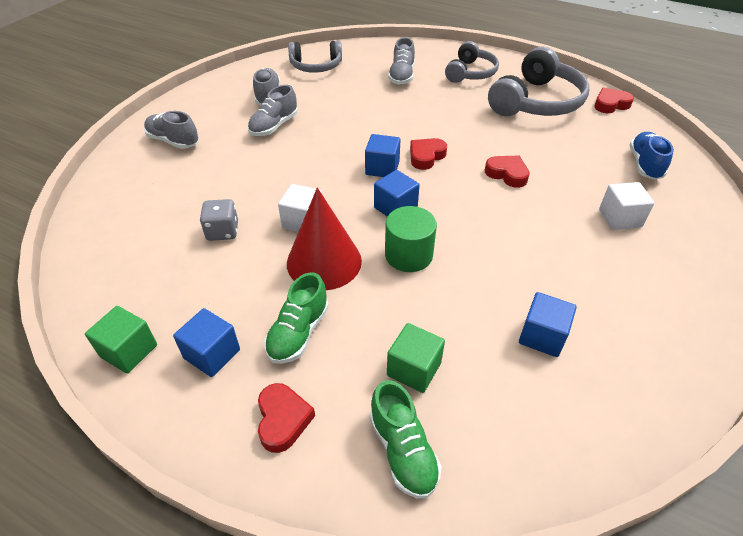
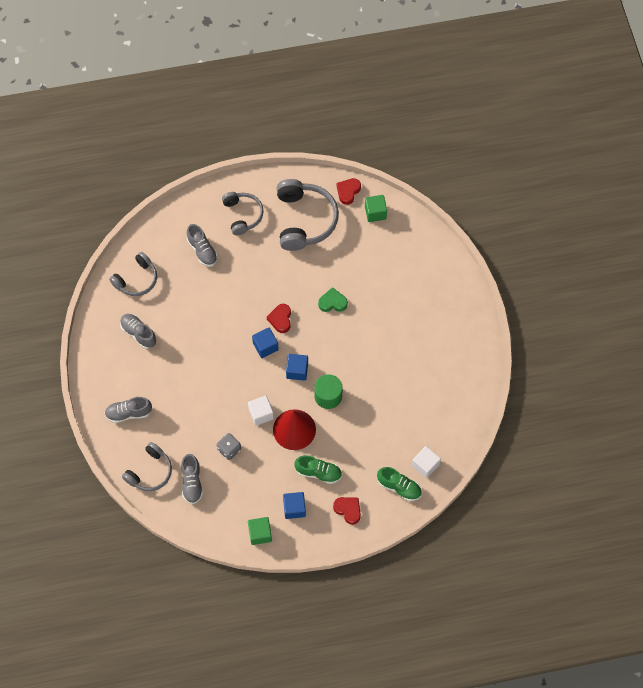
camera: 40 degrees left, 20 degrees up
grey shoe [248,85,298,136] -> grey shoe moved to [181,454,203,504]
green shoe [264,272,329,364] -> green shoe turned 60 degrees counterclockwise [294,455,342,484]
green cube [387,323,445,393] -> green cube moved to [365,195,387,222]
red heart [485,156,530,188] -> green heart [318,287,348,312]
blue cube [519,292,577,357] -> none
white cube [599,182,654,230] -> white cube moved to [412,446,441,478]
blue shoe [630,132,674,180] -> none
none -> grey headphones [122,442,172,491]

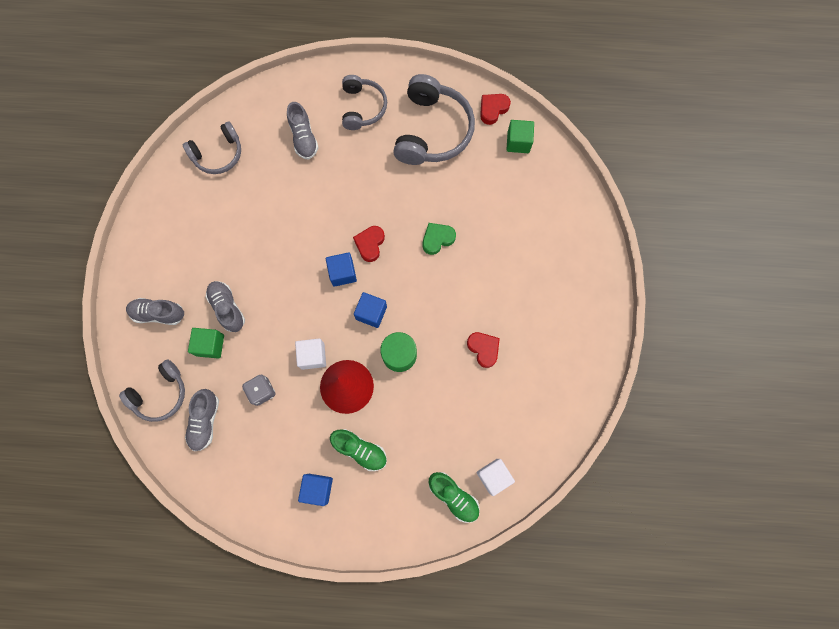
camera: 15 degrees right, 10 degrees up
grey shoe [120,314,156,349] -> grey shoe moved to [206,281,245,332]
green cube [248,517,272,545] -> green cube moved to [188,328,224,359]
green heart [318,287,348,312] -> green heart turned 45 degrees counterclockwise [423,223,456,255]
red heart [333,497,361,525] -> red heart moved to [467,332,500,368]

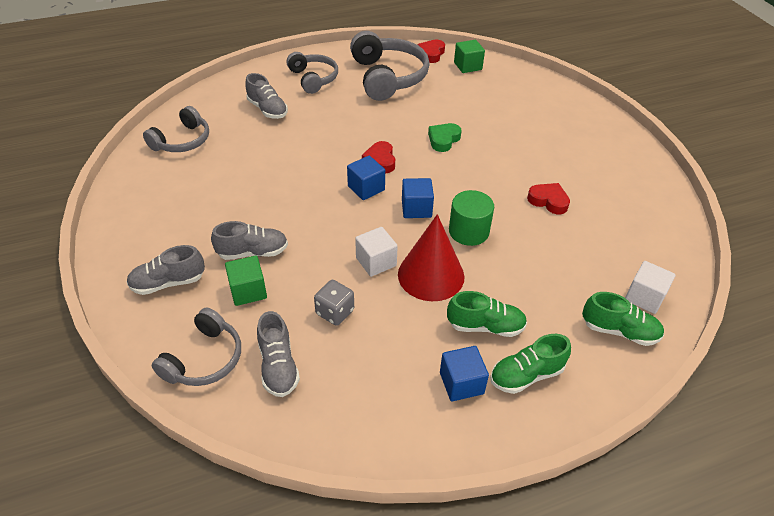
camera: 25 degrees left, 30 degrees down
grey shoe [206,281,245,332] -> grey shoe turned 135 degrees clockwise [211,221,288,260]
none -> green shoe [490,334,571,394]

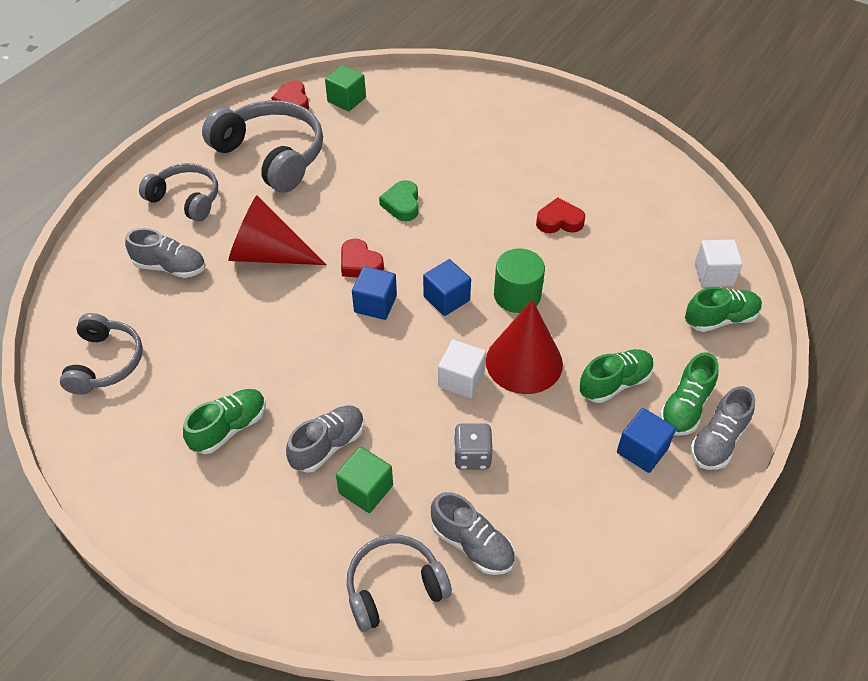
camera: 35 degrees left, 5 degrees up
grey shoe [127,245,205,295] -> grey shoe moved to [690,386,755,470]
grey headphones [152,308,241,386] -> grey headphones turned 105 degrees counterclockwise [346,535,452,632]
none -> green shoe [183,389,266,454]
none -> red cone [228,195,327,265]

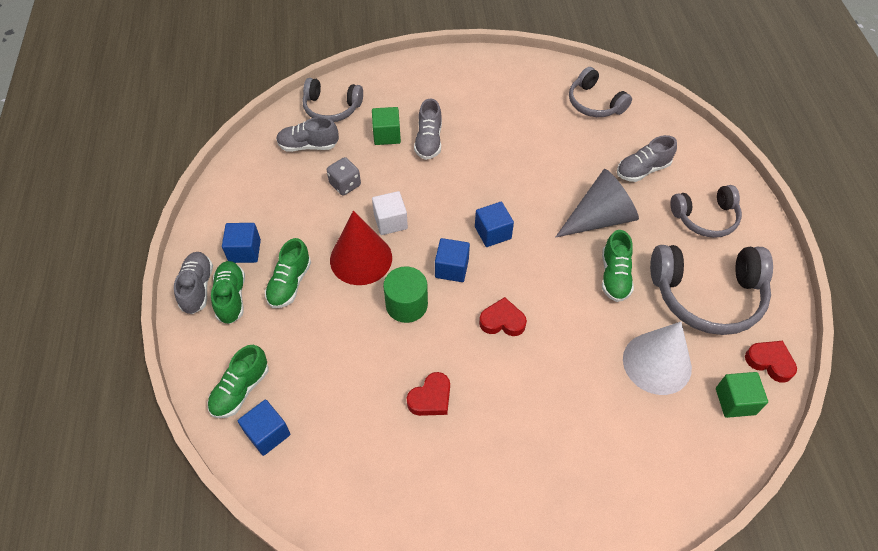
camera: 140 degrees right, 5 degrees up
green shoe [183,389,266,454] -> green shoe moved to [602,230,634,302]
red cone [228,195,327,265] -> grey cone [555,169,639,238]
red heart [341,238,384,277] -> red heart moved to [479,297,527,336]
grey headphones [346,535,452,632] -> grey headphones turned 75 degrees clockwise [302,78,363,122]
green heart [379,180,418,221] -> none
white cube [695,240,743,287] -> blue cube [238,400,290,456]
none -> white cone [623,322,692,395]

